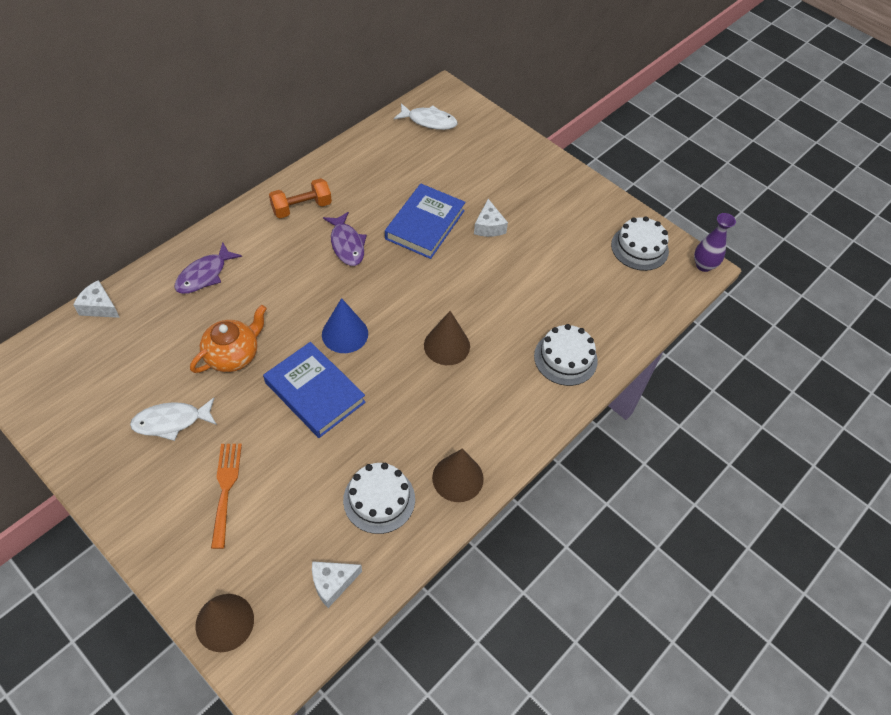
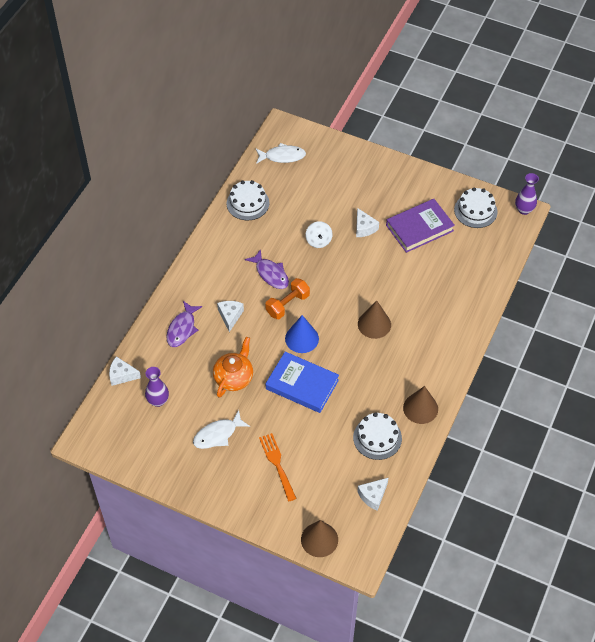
camera: 15 degrees left, 0 degrees up
orange dumbbell [269,178,332,218] -> orange dumbbell moved to [265,278,310,319]
blue book [385,184,465,259] -> white spinning top [306,221,332,248]
white cake [534,324,598,386] -> white cake moved to [227,180,269,220]
none -> purple vase [145,367,169,407]
none -> white cheese [217,301,244,332]
none -> purple book [386,199,455,253]

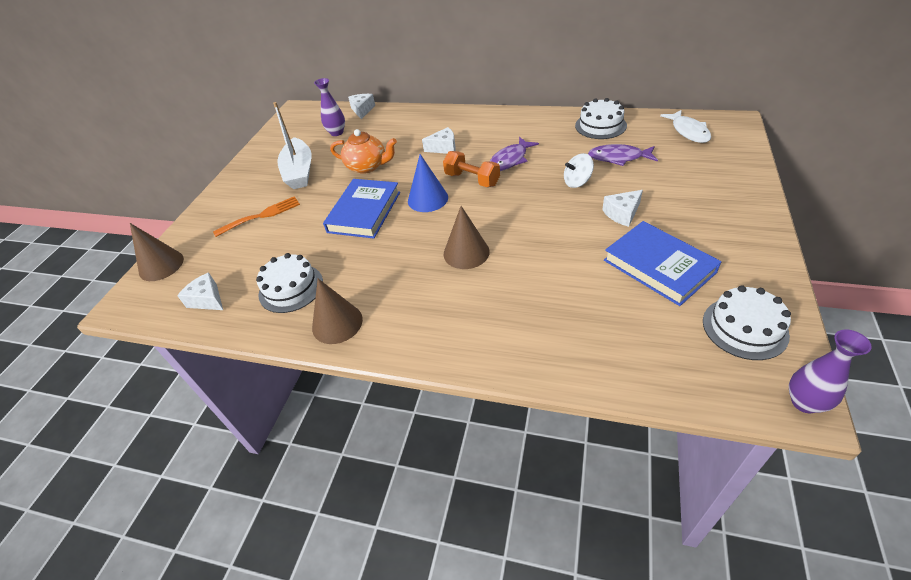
camera: 85 degrees right, 10 degrees down
purple fish [167,301,202,347] -> purple fish moved to [588,144,658,166]
white fish [193,410,250,449] -> white boat [273,102,312,189]
purple book [386,199,455,253] -> blue book [604,221,721,306]

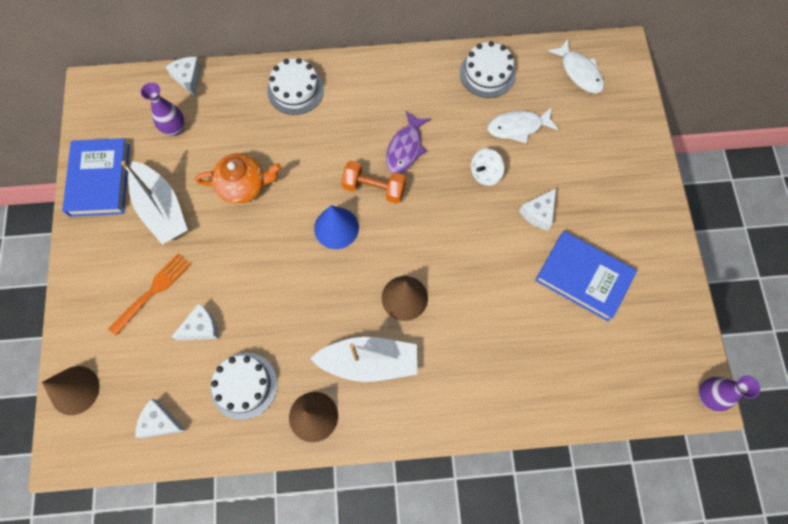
camera: 25 degrees left, 25 degrees up
blue book [323,179,400,239] -> blue book moved to [62,138,130,217]
white cheese [422,127,456,154] -> white cheese moved to [171,303,219,340]
purple fish [588,144,658,166] -> white fish [487,107,559,143]
white cake [703,285,791,360] -> white cake moved to [267,58,324,115]
none -> white boat [310,337,417,382]

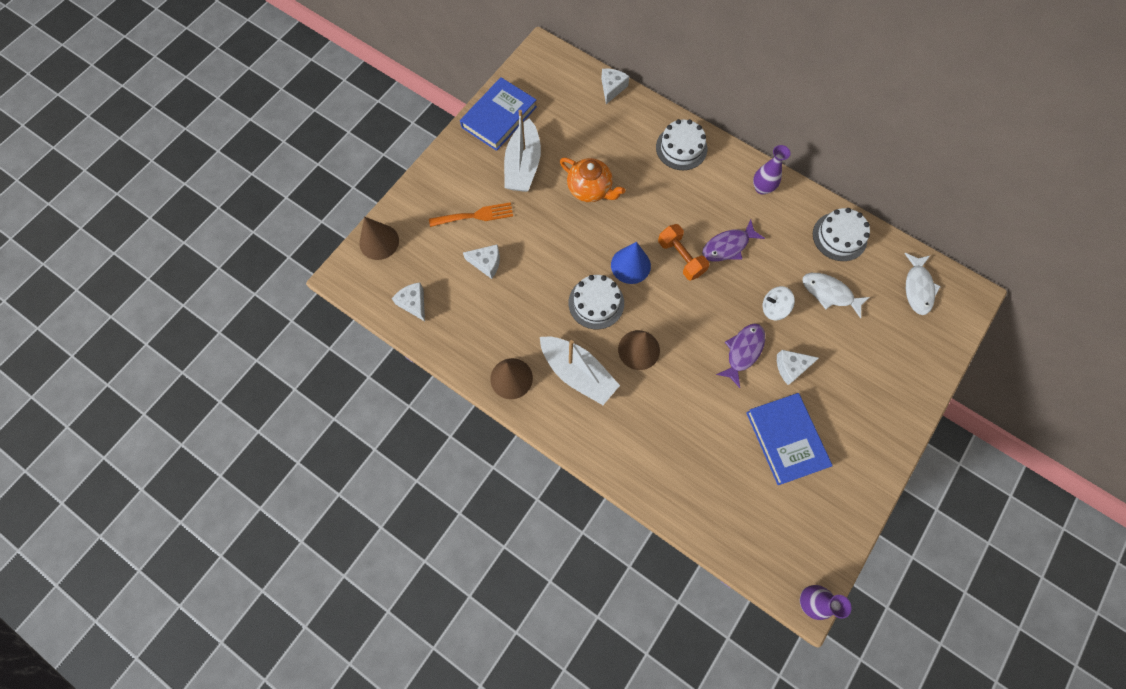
camera: 40 degrees right, 0 degrees up
purple vase [141,83,185,136] -> purple vase moved to [753,145,791,195]
white cake [211,353,278,420] -> white cake moved to [569,275,624,329]
none -> purple fish [716,323,765,388]

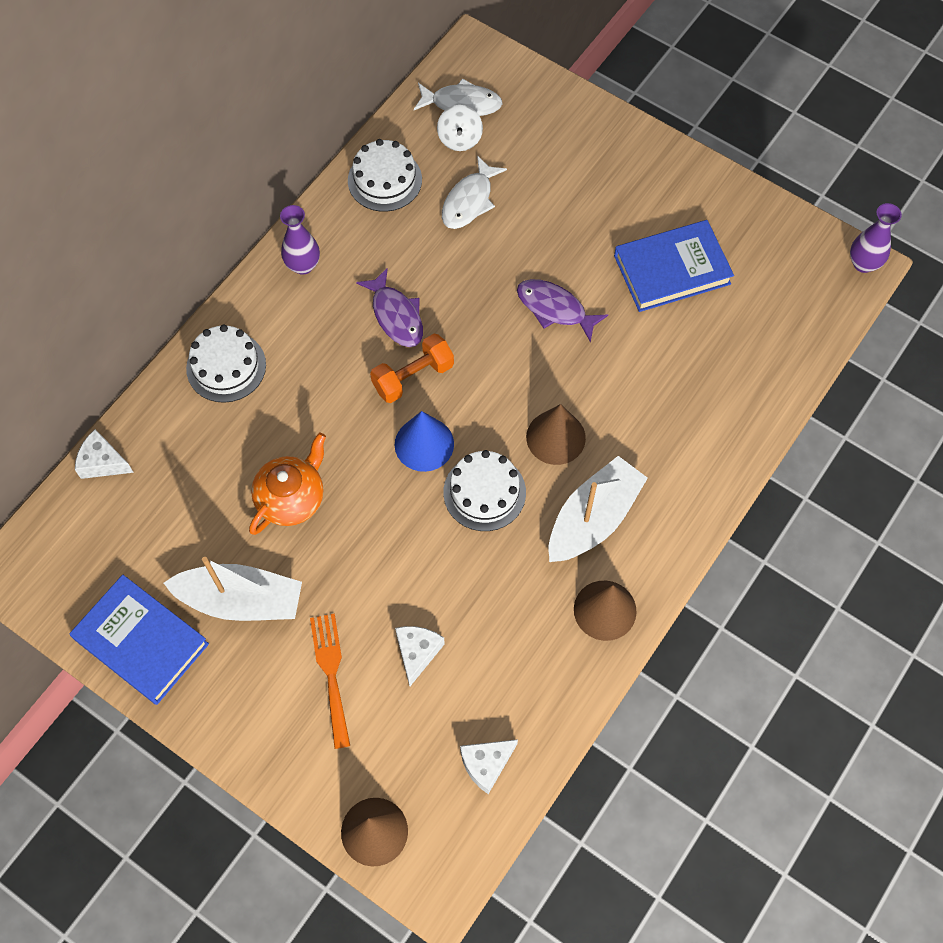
camera: 90 degrees left, 5 degrees down
white spinning top [763,286,795,320] -> white spinning top moved to [437,105,483,151]
white cheese [777,350,819,385] -> none

